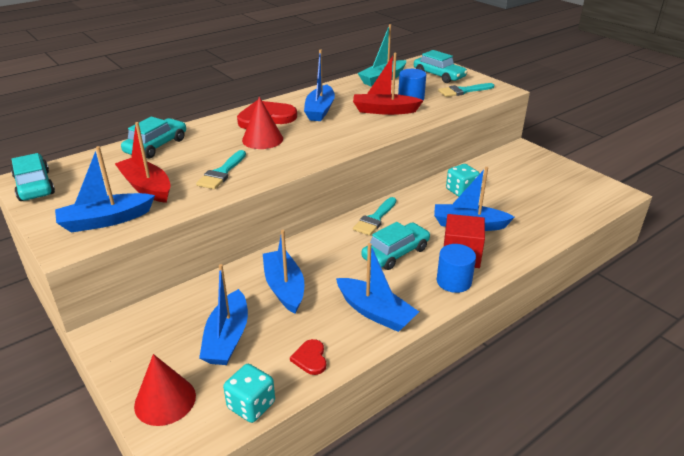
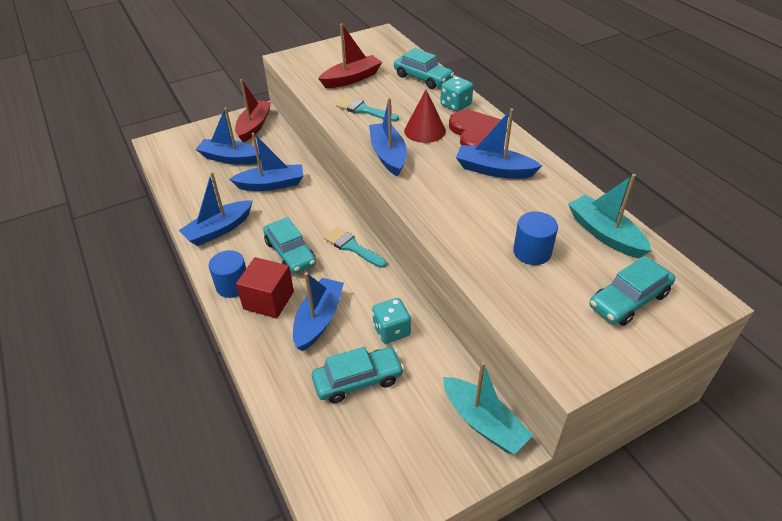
camera: 100 degrees right, 10 degrees up
turquoise car [11,153,55,201] -> turquoise car moved to [312,347,404,403]
blue boat [55,146,155,233] -> blue boat moved to [369,98,407,177]
red cone [134,354,196,426] -> none
turquoise dice [223,364,275,423] -> turquoise dice moved to [440,76,473,112]
red heart [290,339,326,375] -> none
red boat [353,53,424,115] -> red boat moved to [235,79,271,142]
turquoise brush [438,83,494,97] -> none
none -> turquoise boat [443,362,533,454]

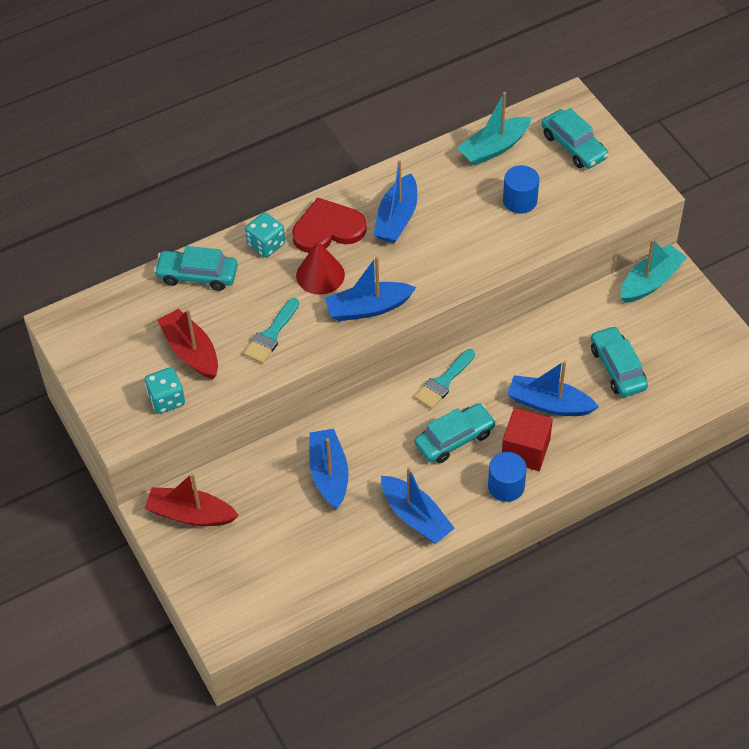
camera: 90 degrees left, 10 degrees up
blue boat [196,107,261,165] -> none
turquoise dice [372,298,411,344] -> turquoise dice moved to [145,367,185,414]
turquoise car [394,48,454,89] -> turquoise car turned 120 degrees counterclockwise [154,246,238,291]

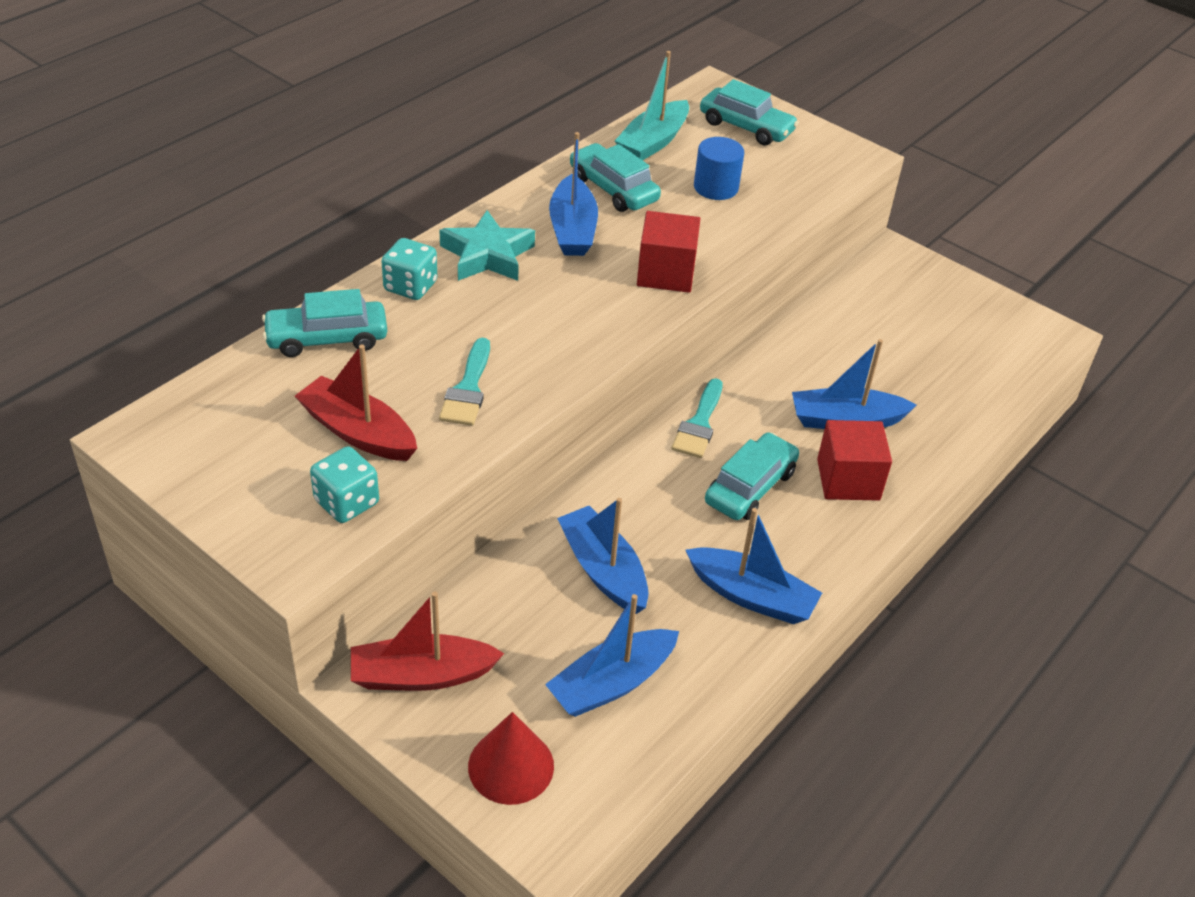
camera: 25 degrees left, 10 degrees down
red heart [292,198,367,253] -> turquoise star [440,210,535,281]
red cone [296,241,345,295] -> red cone moved to [468,712,554,805]
blue boat [325,256,416,321] -> blue boat moved to [545,594,679,717]
blue cylinder [488,452,527,502] -> none
turquoise car [591,326,648,397] -> turquoise car moved to [570,143,661,212]
turquoise boat [621,239,687,303] -> none
none -> red cube [637,211,700,293]

